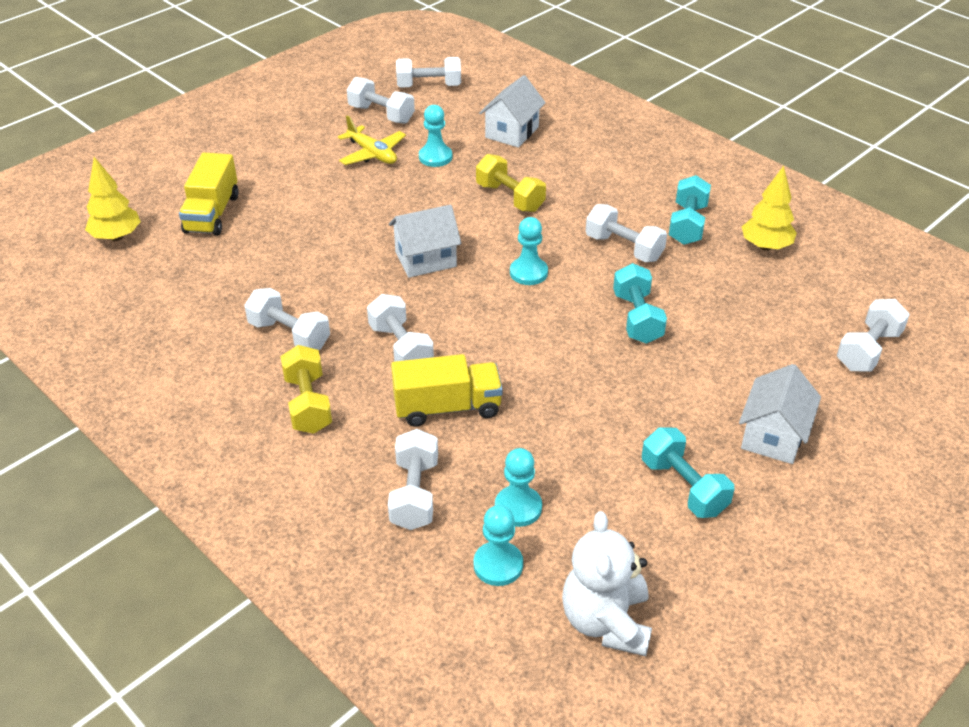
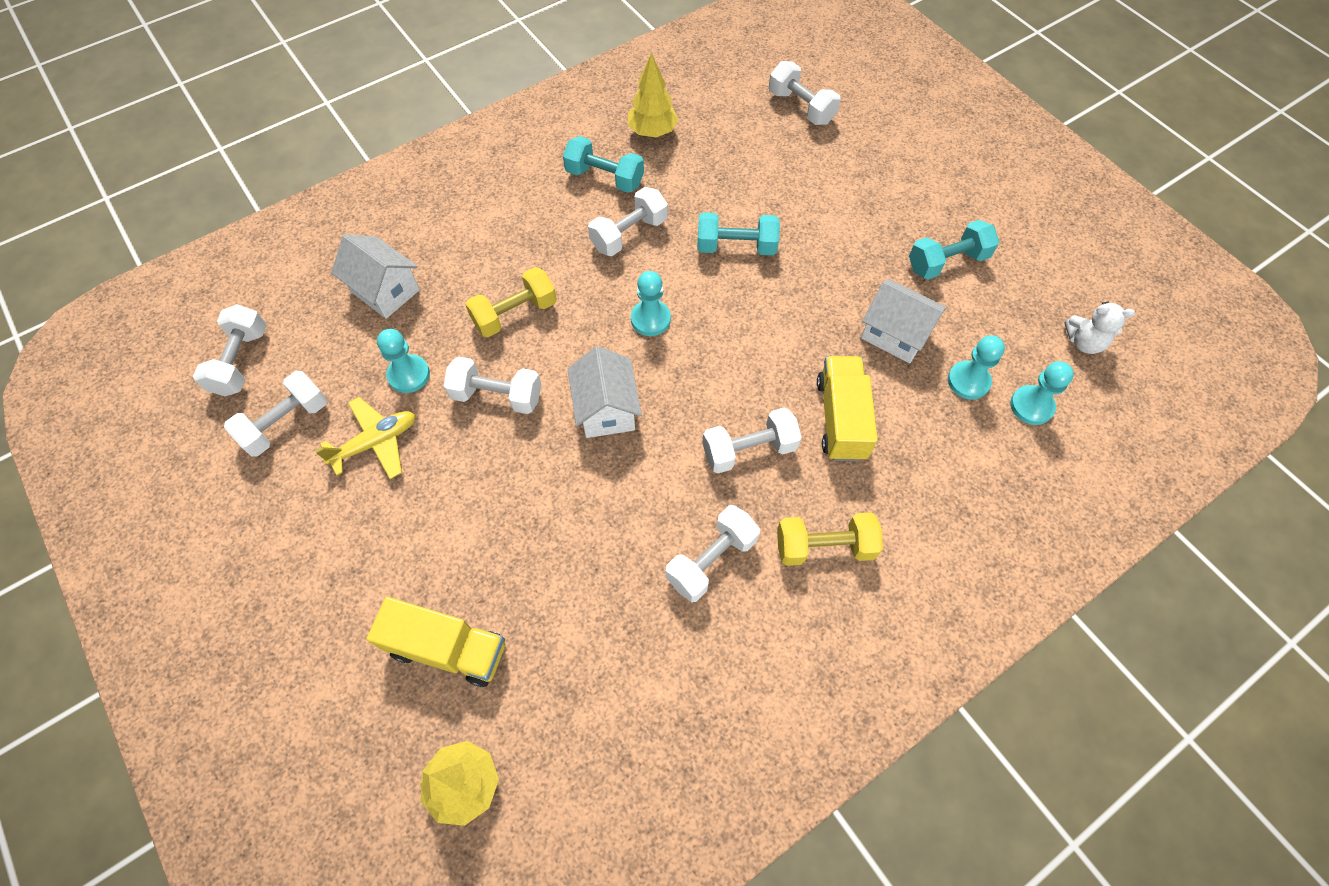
camera: 80 degrees left, 20 degrees up
white dumbbell [388,429,438,530] -> white dumbbell moved to [444,356,541,414]
white teddy bear [562,511,652,656] -> white teddy bear [1064,301,1135,354], size x0.61
white house [739,364,821,464] -> white house moved to [861,280,947,363]

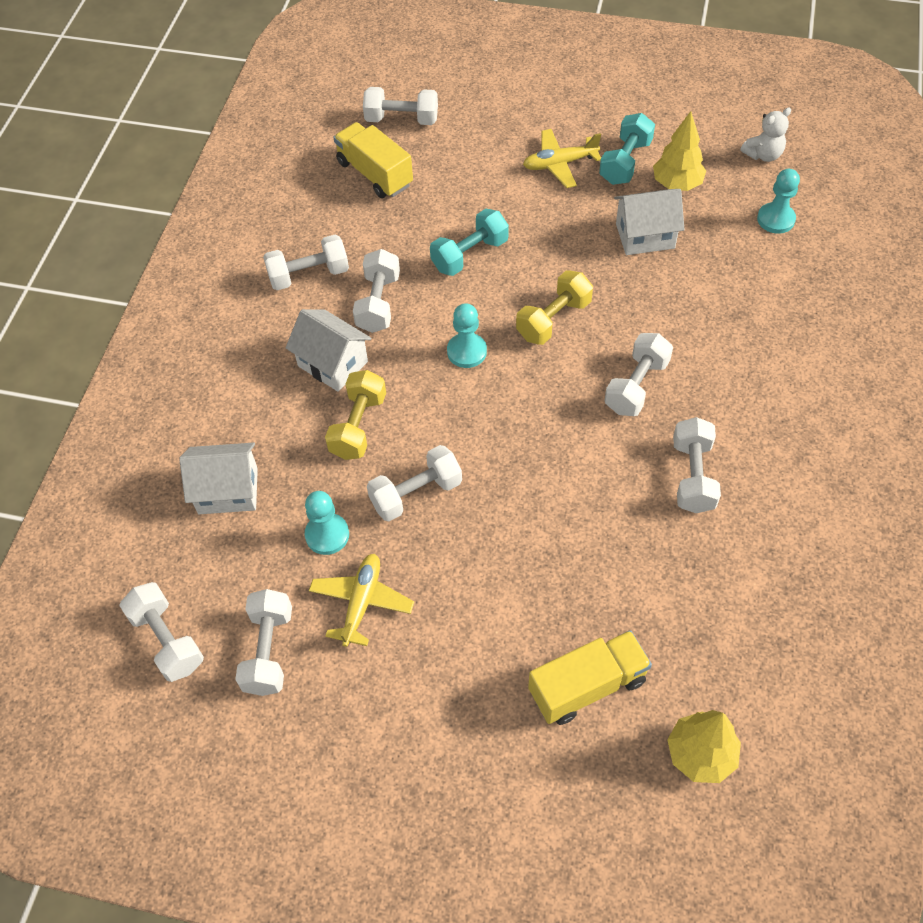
camera: 40 degrees left, 5 degrees down
turquoise dumbbell [563,136,644,193] -> white dumbbell [263,235,349,290]
white house [568,346,642,438] -> white house moved to [286,309,371,392]
yellow tree [628,53,678,137] -> yellow tree moved to [653,111,706,191]
yellow dumbbell [777,512,883,566] -> yellow dumbbell moved to [516,270,593,345]
yellow truck [817,356,878,461] -> yellow truck moved to [333,122,413,198]
turquoise pawn [948,335,1005,400] -> none
none -> yellow plane [523,129,601,188]

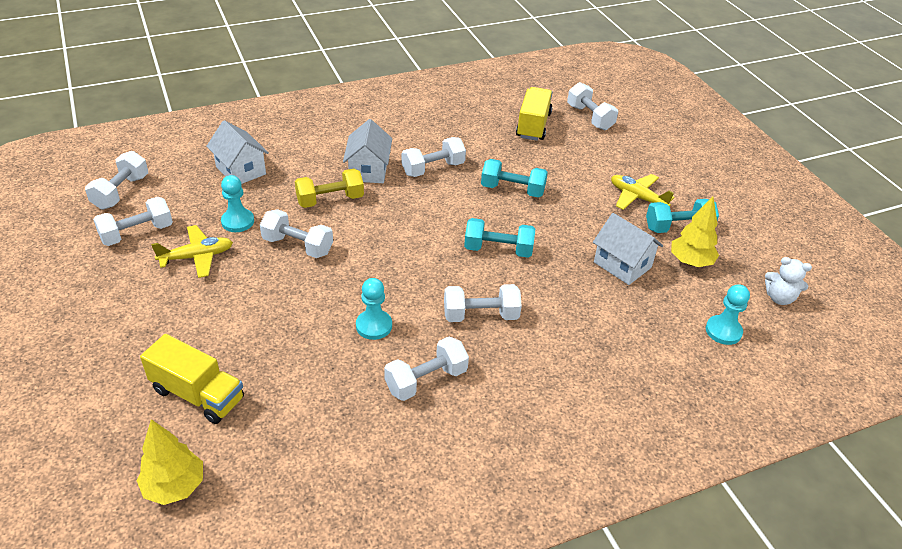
camera: 50 degrees right, 15 degrees down
white dumbbell [263,235,349,290] -> none
turquoise pawn [447,303,487,368] -> turquoise pawn moved to [356,278,392,340]
yellow dumbbell [516,270,593,345] -> turquoise dumbbell [464,218,535,258]

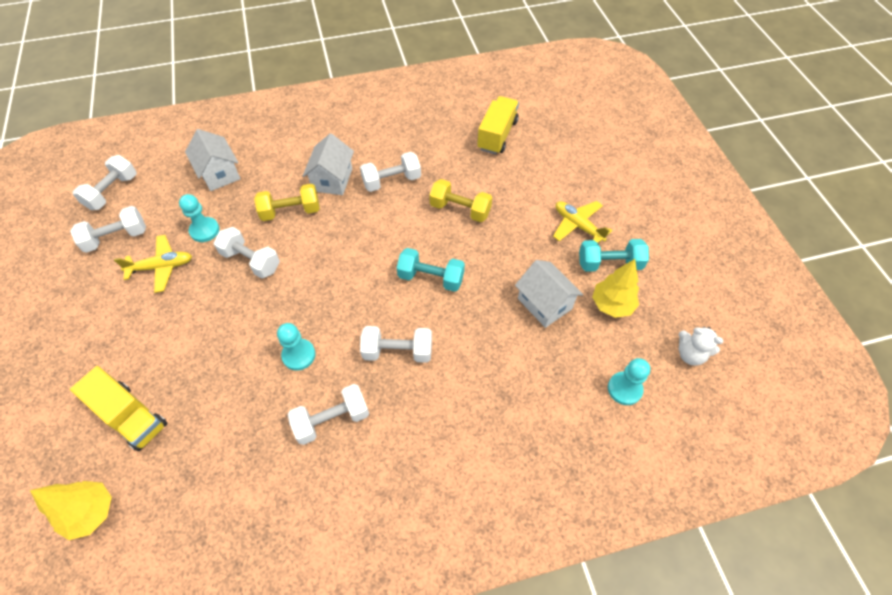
camera: 10 degrees right, 15 degrees up
turquoise dumbbell [481,159,548,198] -> yellow dumbbell [429,179,492,222]
white dumbbell [567,82,618,130] -> none

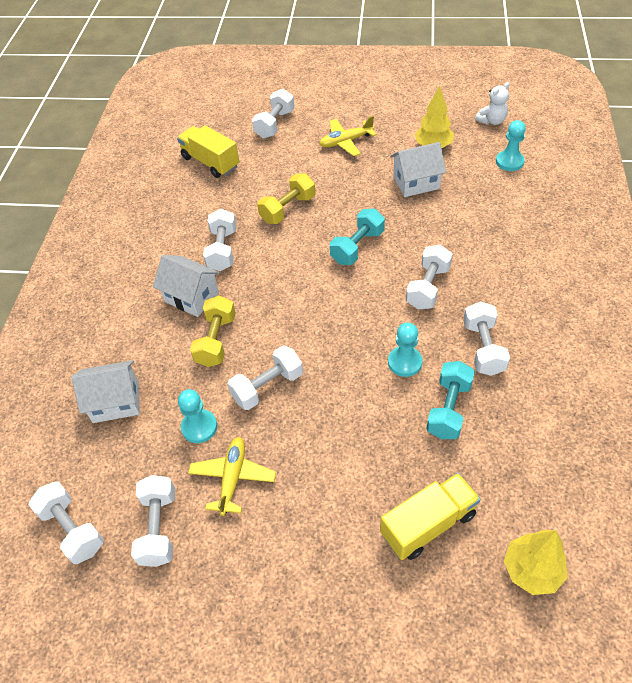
camera: 65 degrees left, 5 degrees down
turquoise dumbbell [579,239,649,272] -> turquoise dumbbell moved to [427,361,475,439]
none -> white dumbbell [252,89,295,139]

